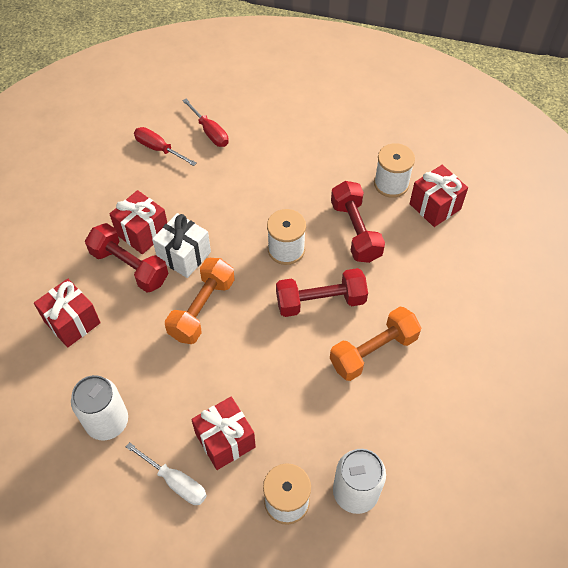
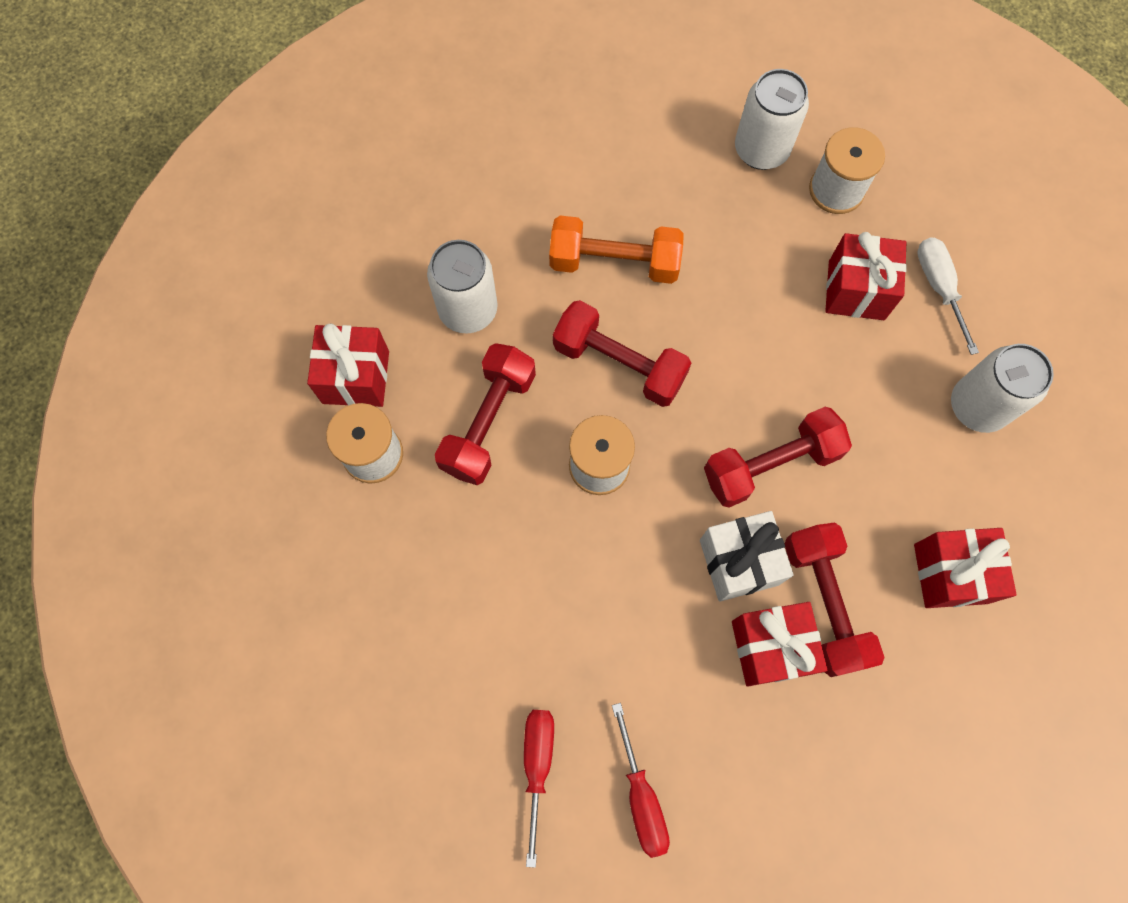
camera: 140 degrees left, 15 degrees up
orange dumbbell [165,258,235,344] -> red dumbbell [704,407,852,507]
none -> white can [427,240,498,334]

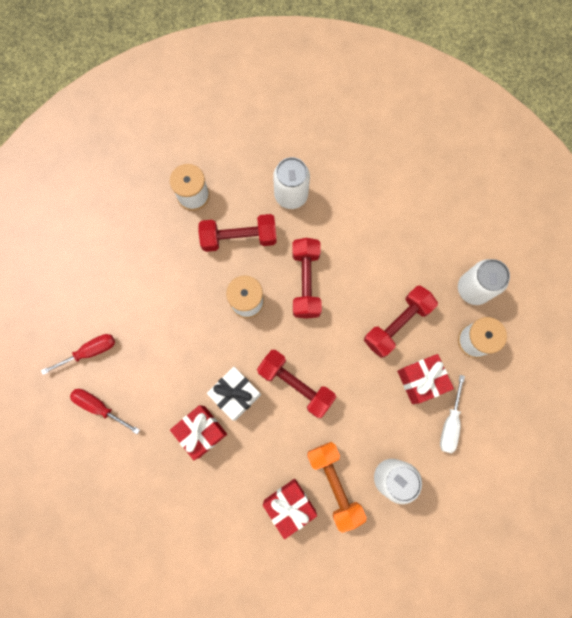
camera: 60 degrees right, 5 degrees up
red gift [307,324,389,407] -> none
orange dumbbell [549,215,684,284] -> orange dumbbell moved to [307,442,367,533]
red screwdriver [612,703,670,858] -> red screwdriver turned 75 degrees clockwise [70,389,140,434]
red dumbbell [785,522,885,677] -> red dumbbell moved to [364,285,438,358]
white screwdriver [917,237,979,355] -> white screwdriver turned 150 degrees clockwise [440,375,465,453]

